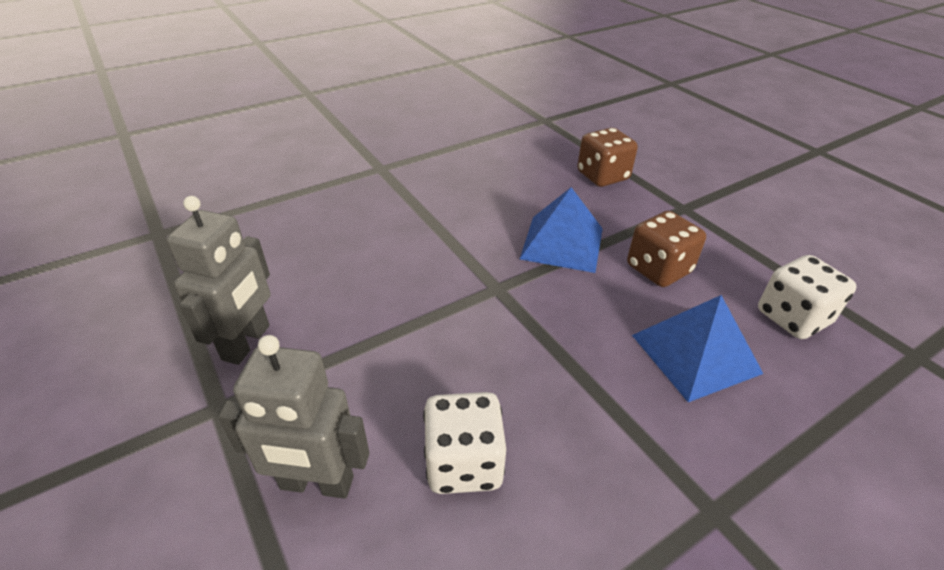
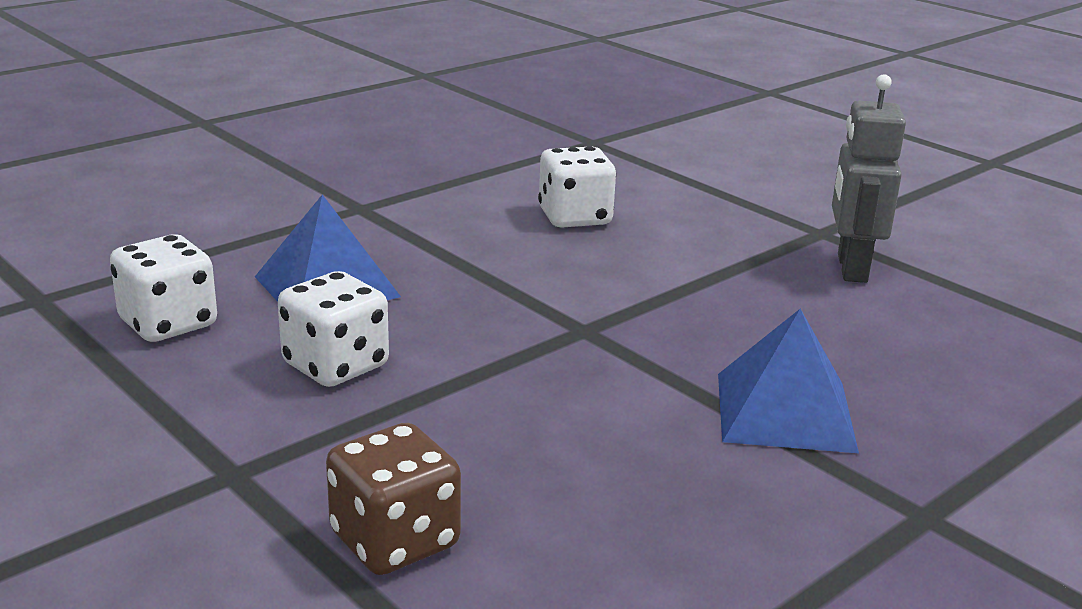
camera: 170 degrees right, 15 degrees down
grey robot [218,335,369,499] -> none
blue pyramid [520,187,603,273] -> blue pyramid moved to [718,309,859,453]
brown dice [627,211,706,287] -> white dice [278,271,389,387]

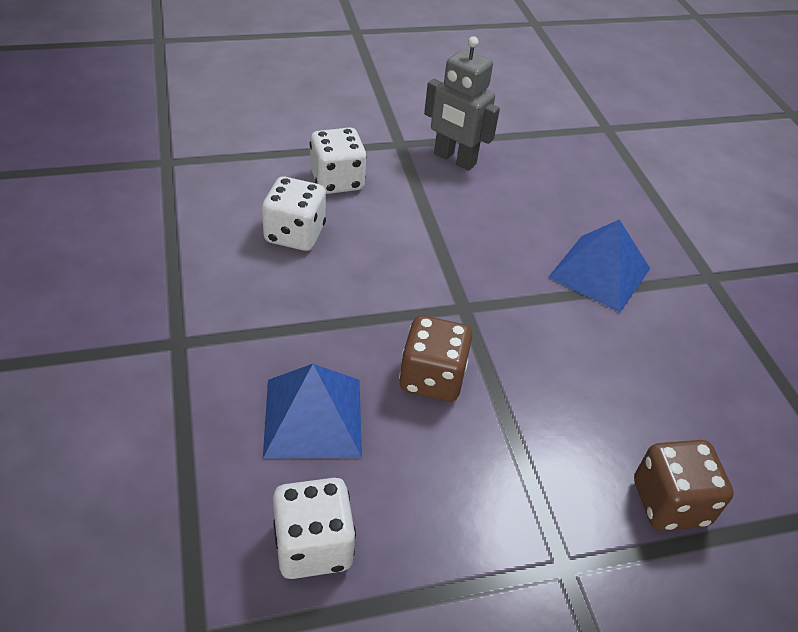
camera: 65 degrees left, 20 degrees up
white dice [278,271,389,387] -> white dice moved to [309,127,367,194]
none -> brown dice [399,315,472,402]

